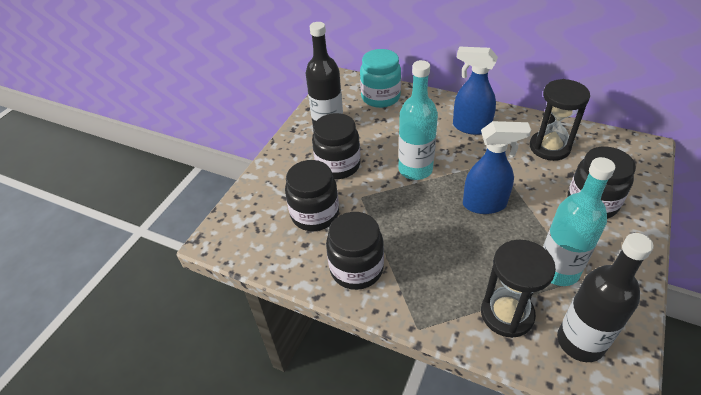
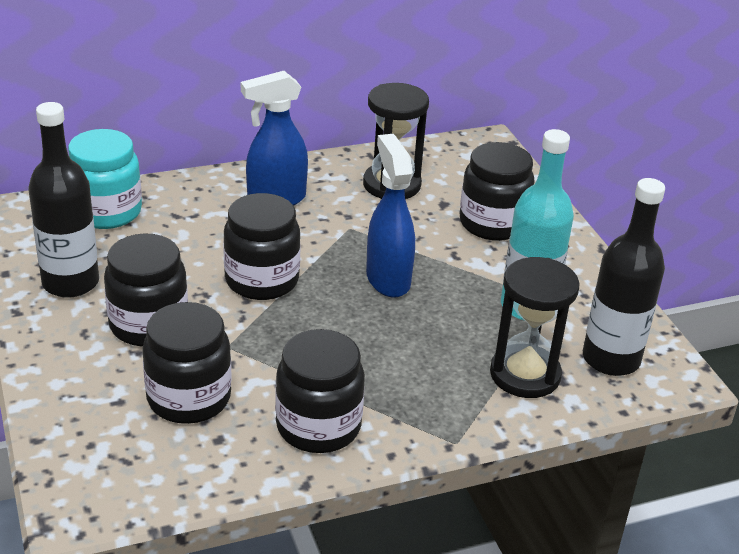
camera: 50 degrees left, 10 degrees down
turquoise bottle [398,60,438,180] -> black jar [223,193,300,300]
blue spray bottle [463,121,531,214] -> blue spray bottle turned 60 degrees counterclockwise [366,134,415,298]

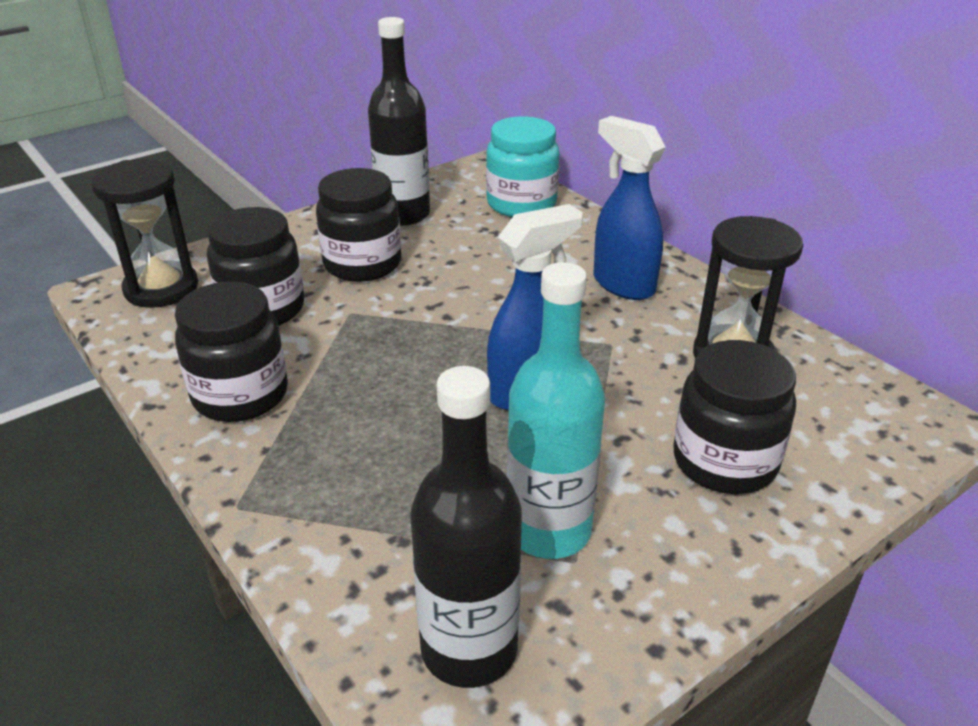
camera: 75 degrees right, 0 degrees up
black jar [223,193,300,300] -> none
black hourglass [490,257,580,398] -> black hourglass moved to [91,159,198,308]

